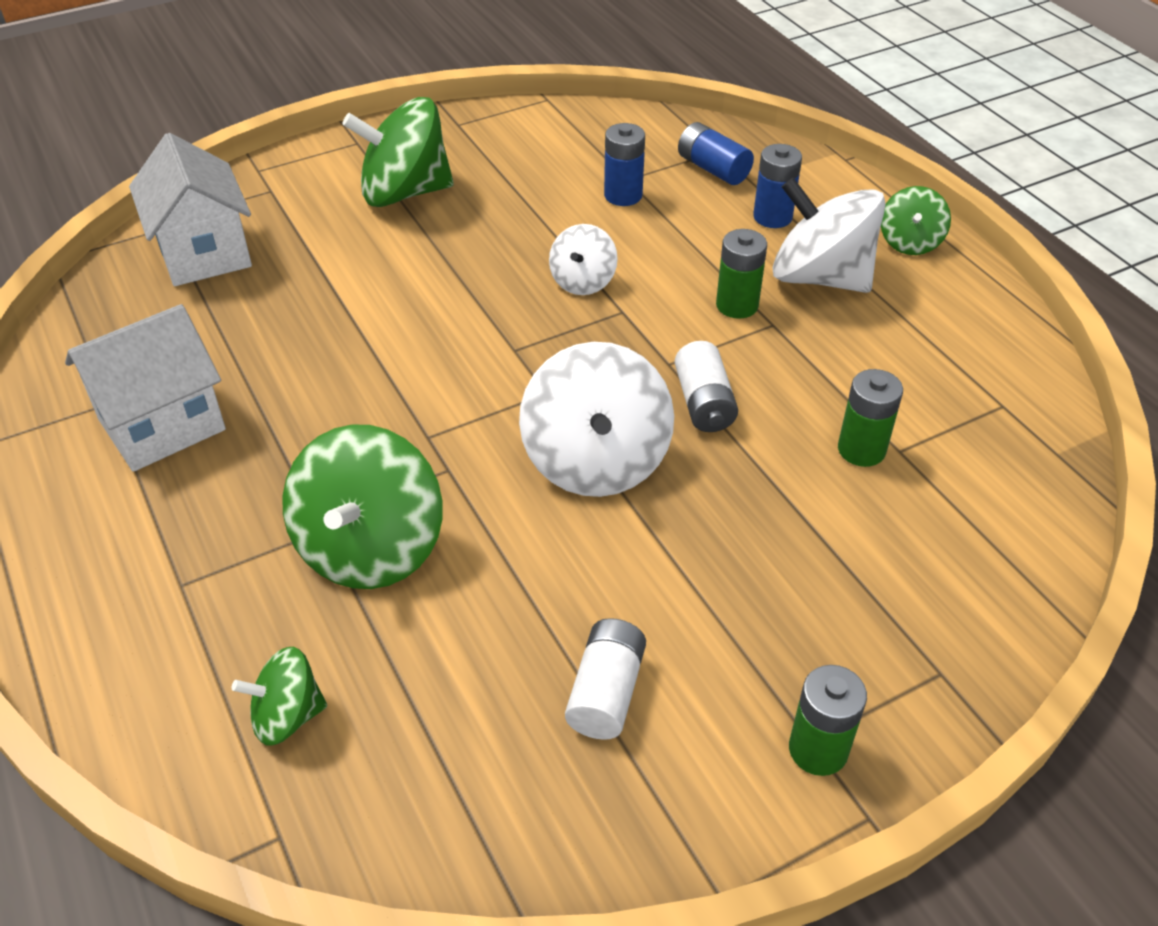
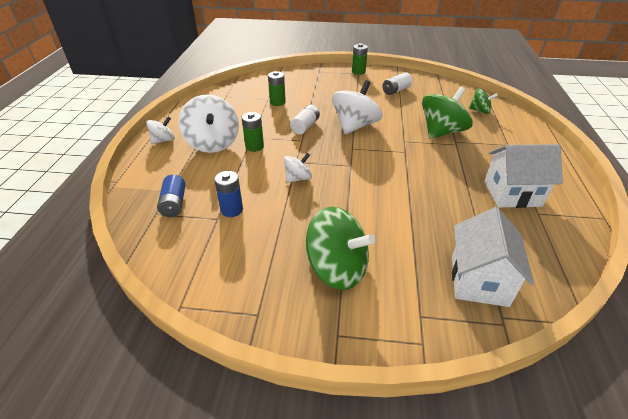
camera: 145 degrees left, 5 degrees down
blue battery [753,144,802,228] -> none
green spinning top [881,186,951,255] -> white spinning top [146,117,175,144]

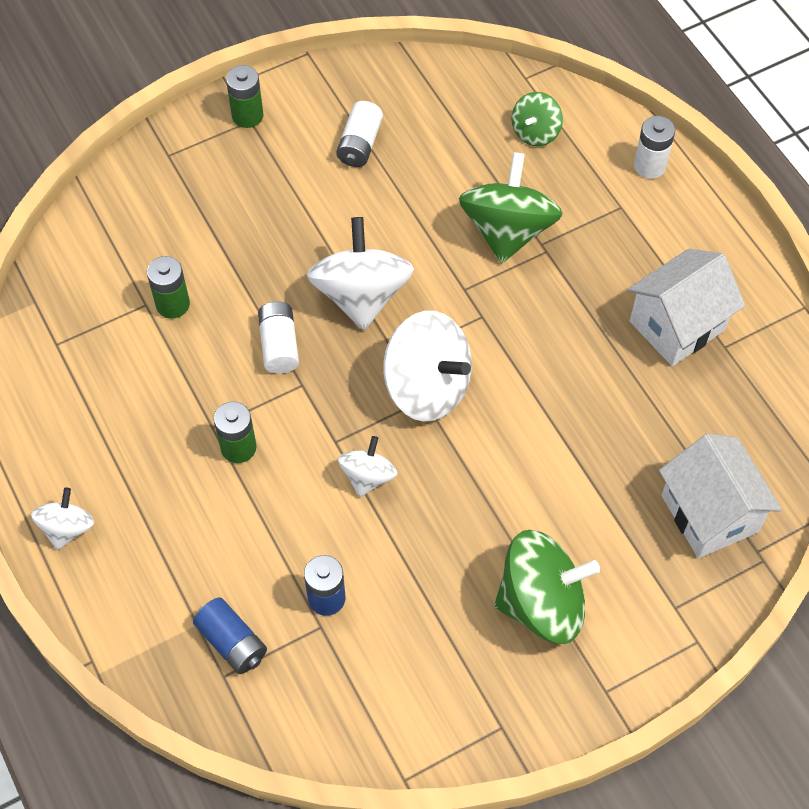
camera: 35 degrees left, 20 degrees up
white spinning top [179,94,239,153] -> white spinning top moved to [384,311,472,422]
green spinning top [469,89,498,114] -> green spinning top turned 135 degrees clockwise [512,92,563,146]
none -> white battery [634,116,675,179]

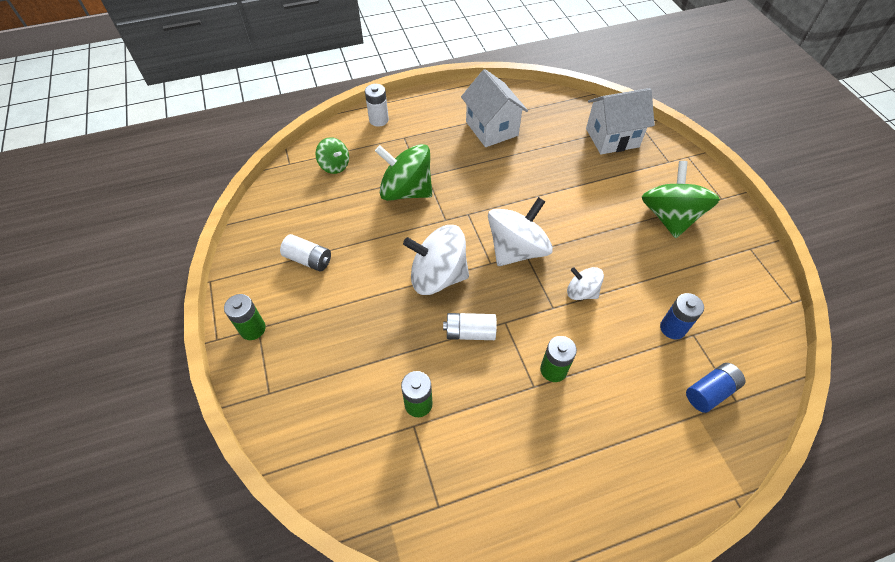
camera: 80 degrees left, 5 degrees down
white spinning top [31,487,94,550] -> none

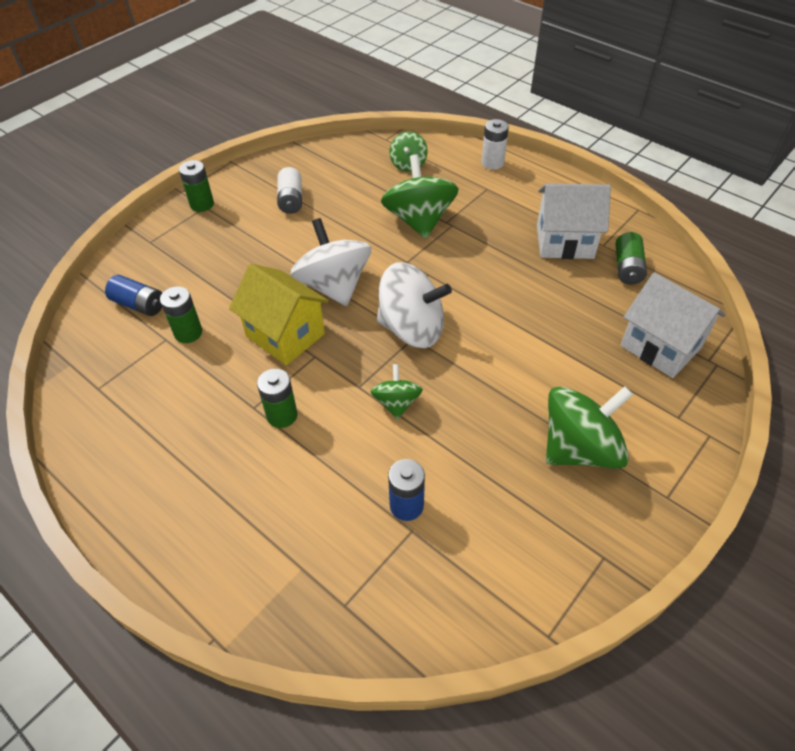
camera: 60 degrees right, 5 degrees down
white battery [443,313,497,340] -> yellow house [229,264,329,365]
white house [461,69,528,147] -> white house turned 60 degrees clockwise [537,184,611,259]
white spinning top [567,267,604,300] -> green spinning top [370,364,423,419]
blue battery [686,363,745,413] -> blue battery moved to [105,275,162,316]
none -> green battery [615,232,647,285]

